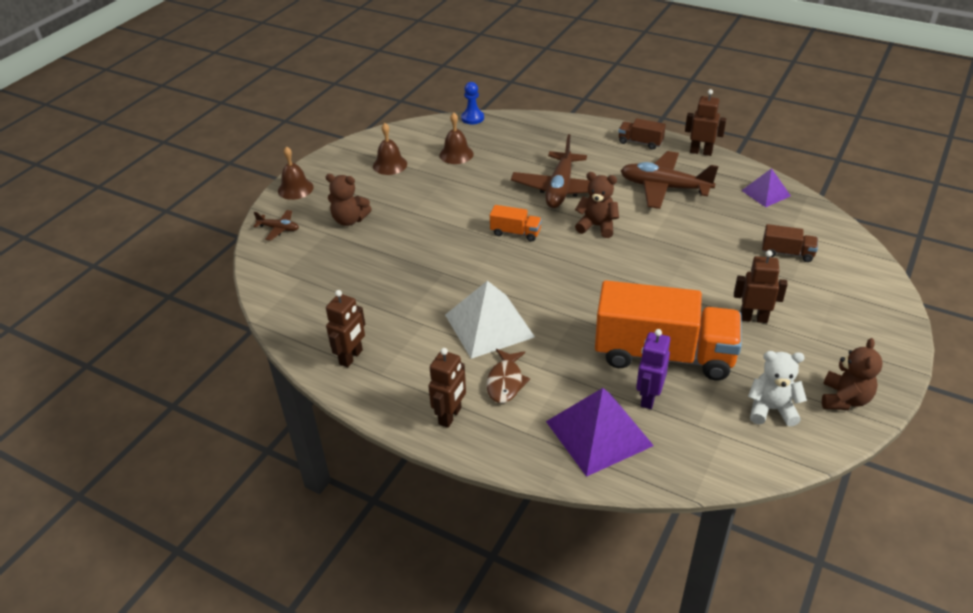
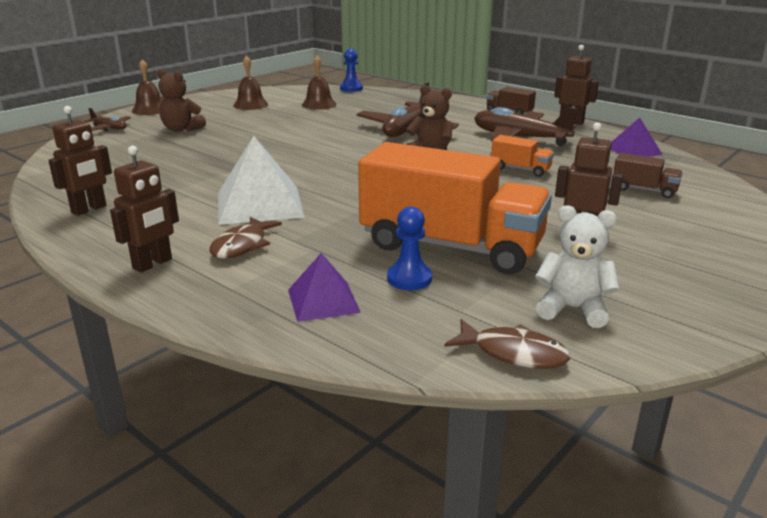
camera: 10 degrees right, 15 degrees down
orange truck [490,205,542,242] -> orange truck moved to [491,135,554,177]
purple pyramid [546,388,654,477] -> purple pyramid [288,253,361,322], size x0.58
purple robot [636,329,670,409] -> blue pawn [387,206,432,290]
brown teddy bear [822,338,883,410] -> none
none -> brown fish [444,319,570,369]

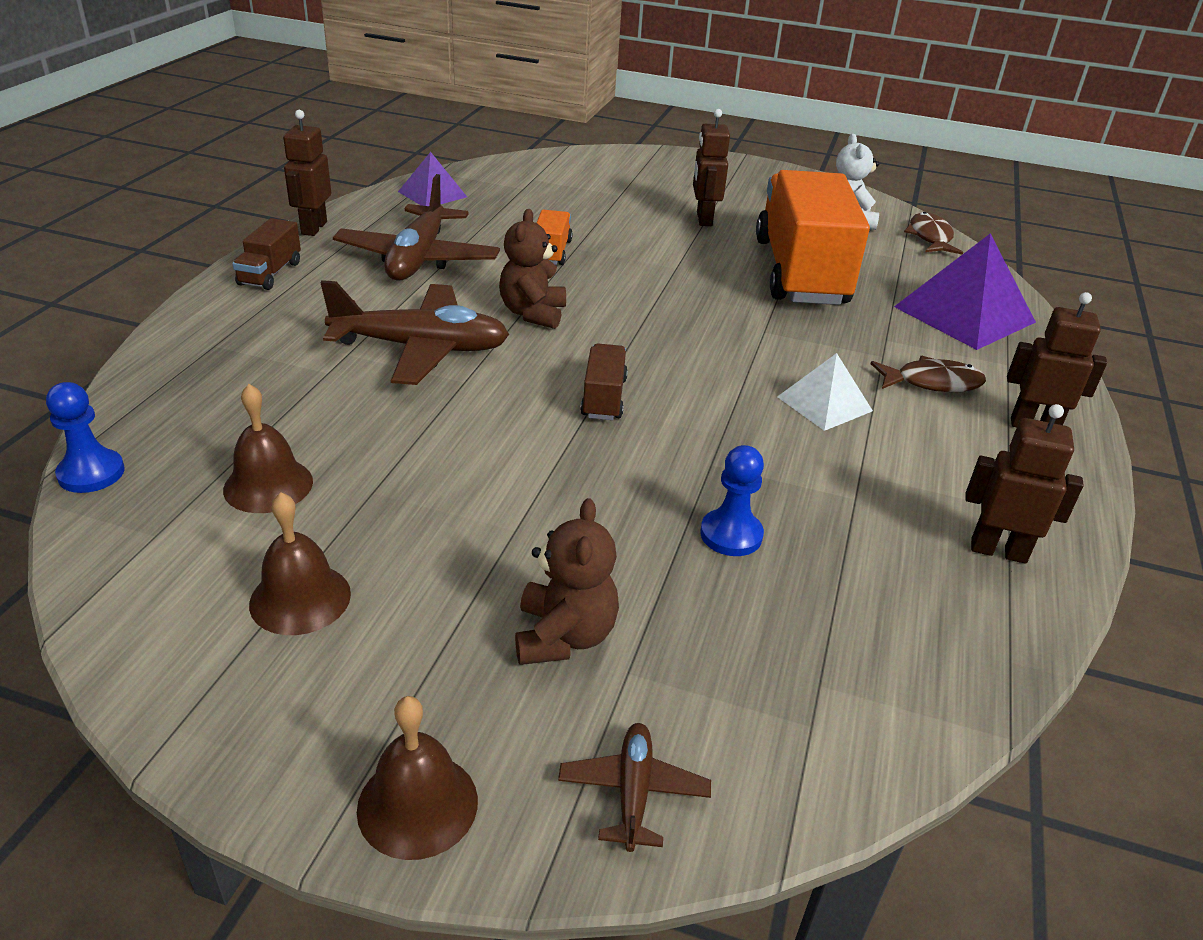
camera: 115 degrees left, 10 degrees up
white pyramid [218,136,305,225] -> white pyramid [777,353,873,431], size x0.58
purple pyramid [288,253,361,322] -> purple pyramid [894,233,1036,350], size x1.72
blue pawn [387,206,432,290] -> blue pawn moved to [700,445,764,556]
brown truck [613,153,683,198] -> brown truck moved to [580,344,628,420]

